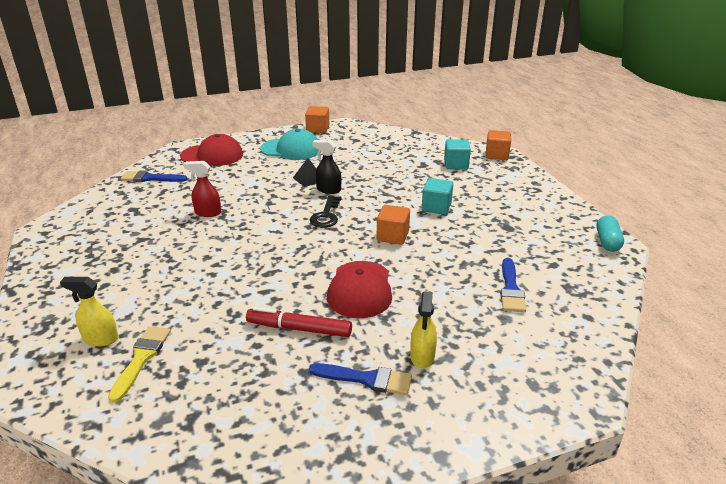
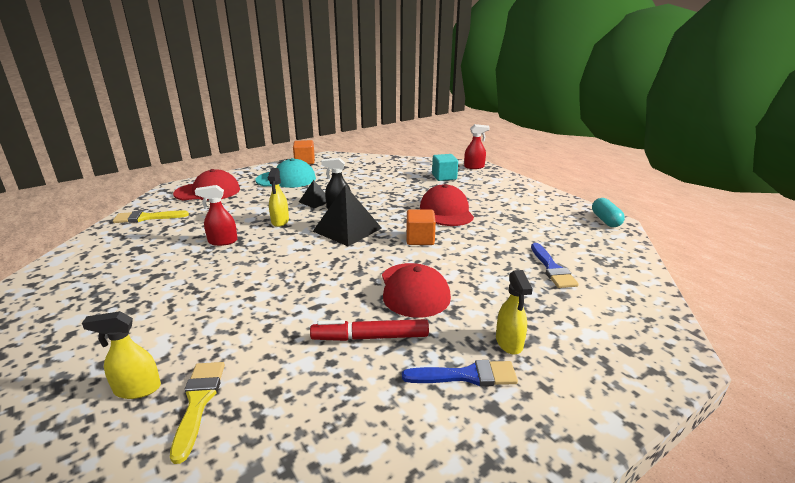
camera: 15 degrees left, 5 degrees down
blue brush [121,170,187,182] -> yellow brush [113,210,189,223]
black key [310,195,342,228] -> black pyramid [313,185,382,246]
turquoise cube [422,178,453,215] -> red cap [420,184,474,226]
orange cube [486,130,511,160] -> red spray bottle [464,124,490,169]
none -> yellow spray bottle [268,168,289,227]

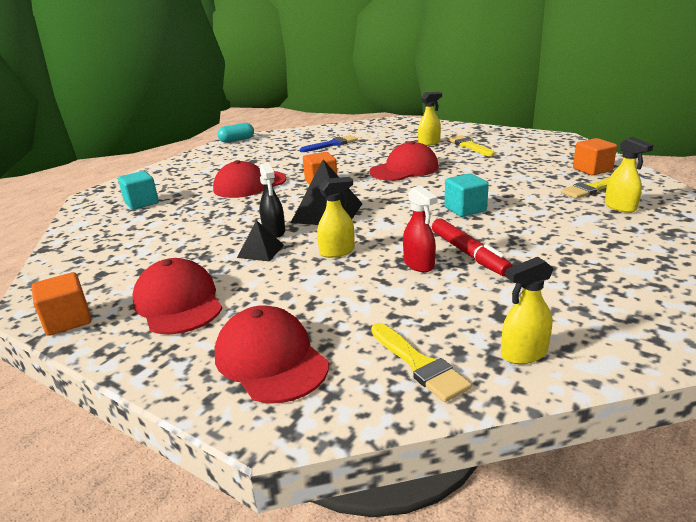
camera: 110 degrees left, 0 degrees up
turquoise cap [255,158,316,188] -> red cap [132,258,222,334]
red marker [310,319,429,341] -> red marker moved to [432,219,513,276]
blue brush [402,360,518,386] -> yellow brush [448,135,495,156]
red spray bottle [464,124,490,169] -> none
none -> turquoise cube [444,173,489,217]
none -> yellow spray bottle [501,257,553,364]
none -> orange cube [573,138,617,175]

